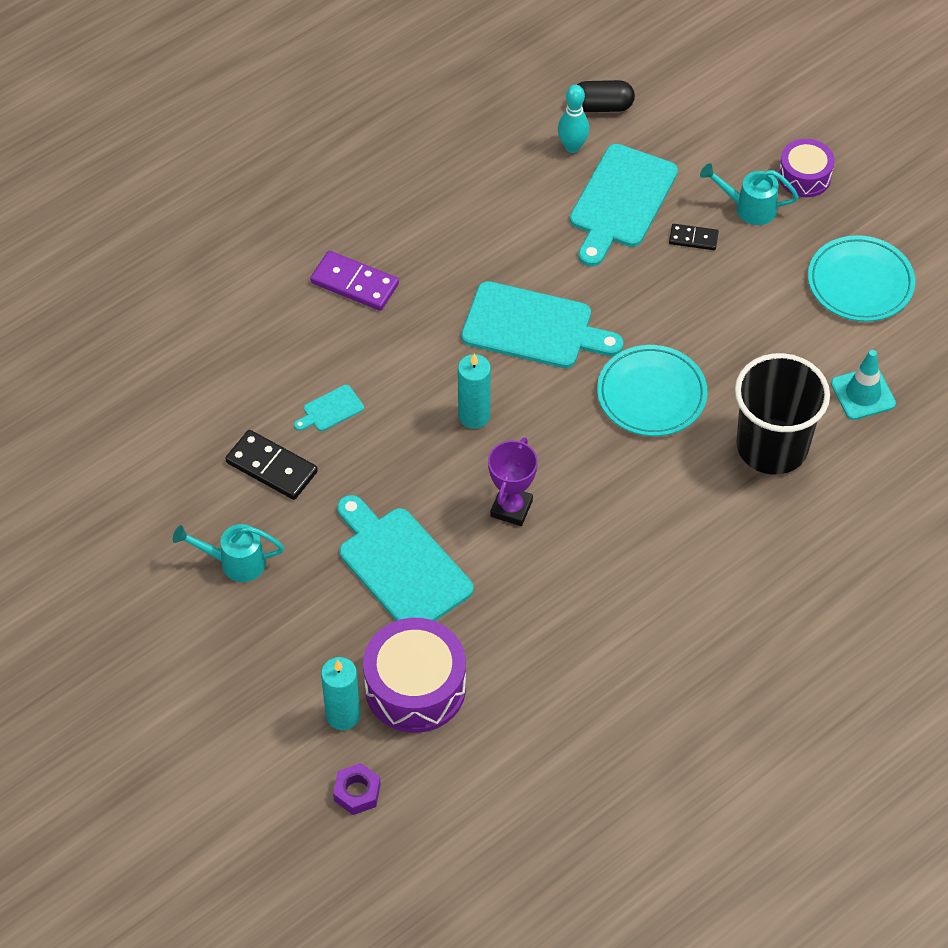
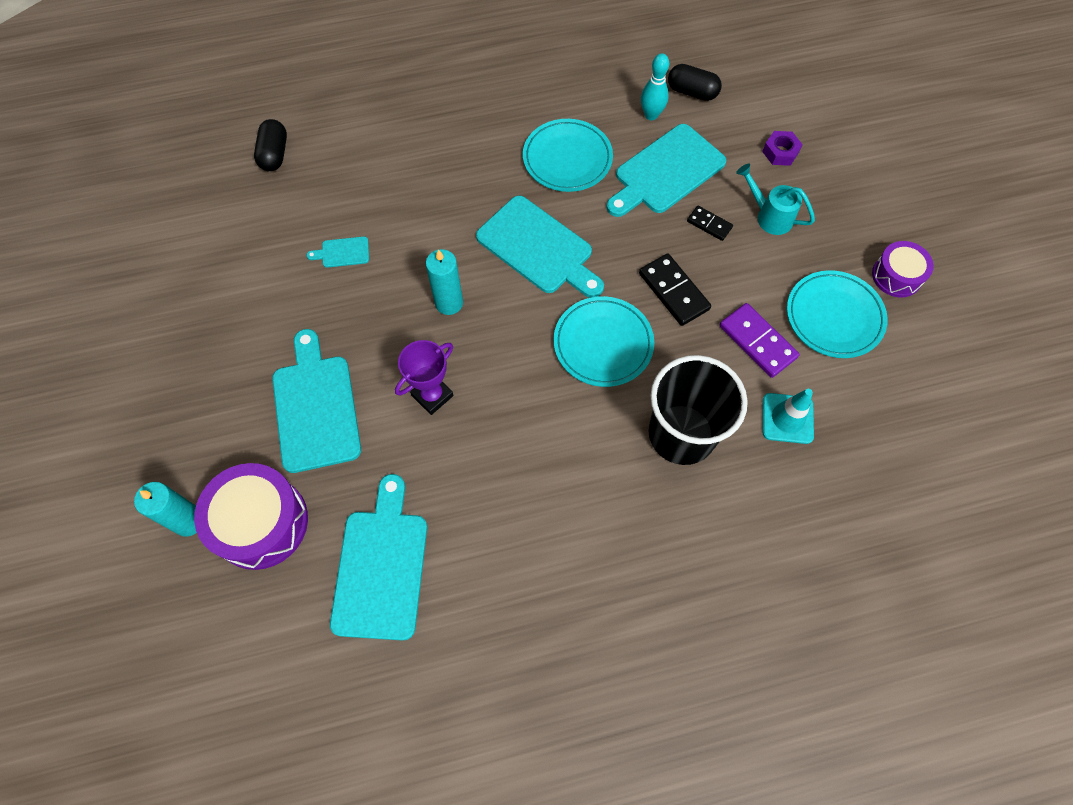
camera: 25 degrees right, 10 degrees up
turquoise watering can [173,524,284,582] -> none
black domino [225,430,318,500] -> black domino moved to [639,253,711,326]
purple domino [310,251,399,311] -> purple domino moved to [719,303,799,378]
purple nut [333,763,381,815] -> purple nut moved to [762,131,803,166]
purple drum [779,139,835,197] -> purple drum moved to [872,241,934,298]
none -> black capsule [254,119,287,171]
none -> turquoise cutting board [330,474,427,641]
none -> turquoise plate [523,119,613,192]

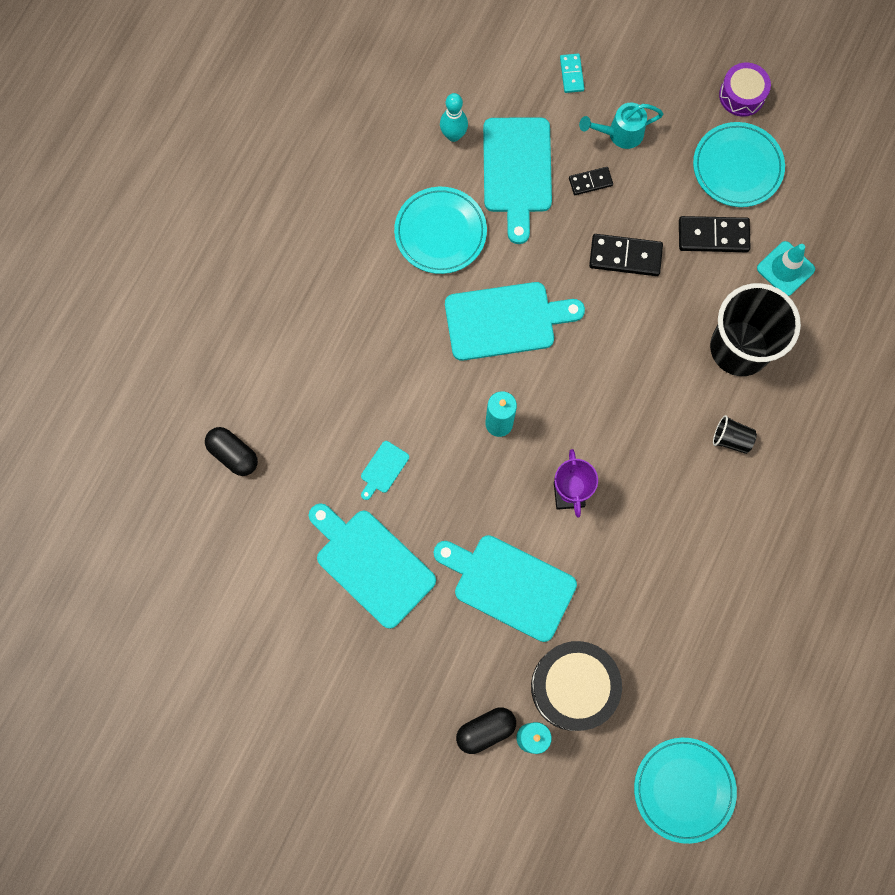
camera: 50 degrees left, 10 degrees up
purple drum [194,463,308,570] -> black drum [531,641,622,731]
turquoise cutting board [330,474,427,641] -> turquoise cutting board moved to [309,503,436,629]
turquoise plate [553,296,654,387] -> turquoise plate moved to [634,738,737,844]
black capsule [668,64,722,101] -> black capsule moved to [456,707,516,754]
purple domino [719,303,799,378] -> black domino [679,216,751,252]
purple nut [762,131,803,166] -> turquoise domino [560,54,584,93]
none -> black cup [713,415,757,454]

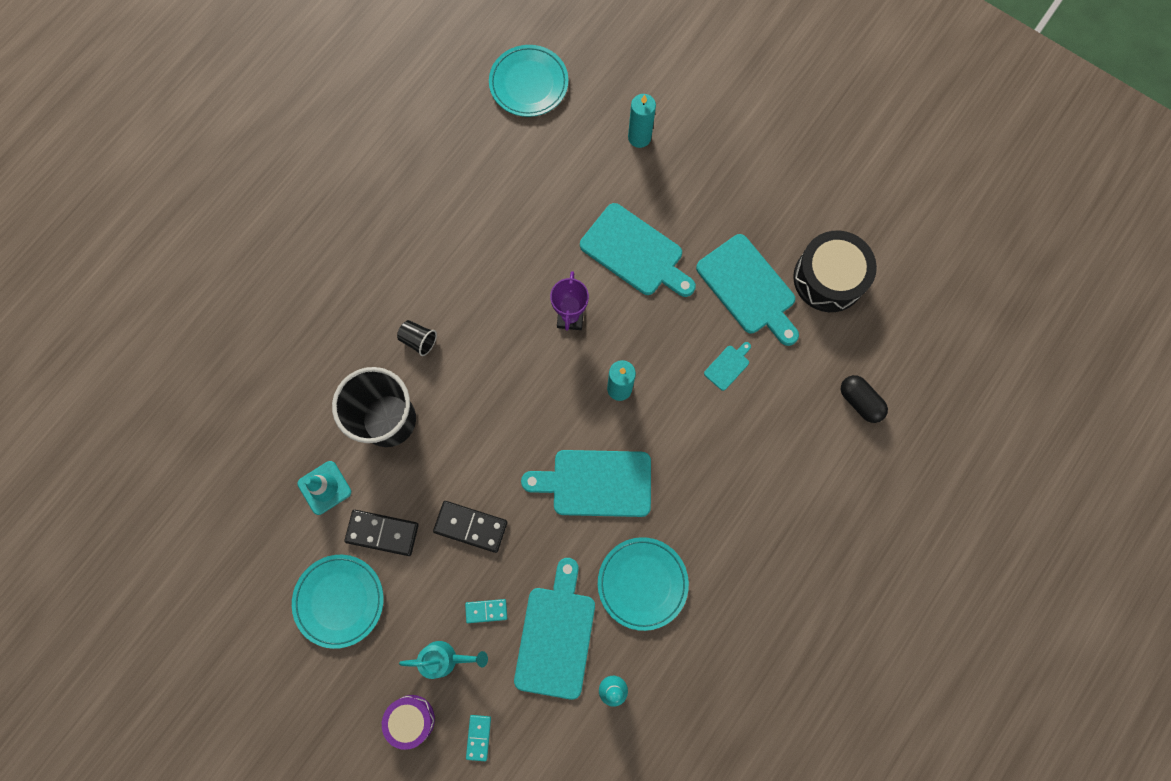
camera: 170 degrees left, 0 degrees up
black capsule [456,707,516,754] -> none
black drum [531,641,622,731] -> black drum moved to [793,231,877,312]
black domino [569,167,613,195] -> turquoise domino [465,599,507,623]
purple drum [719,62,771,117] -> purple drum moved to [382,695,435,750]

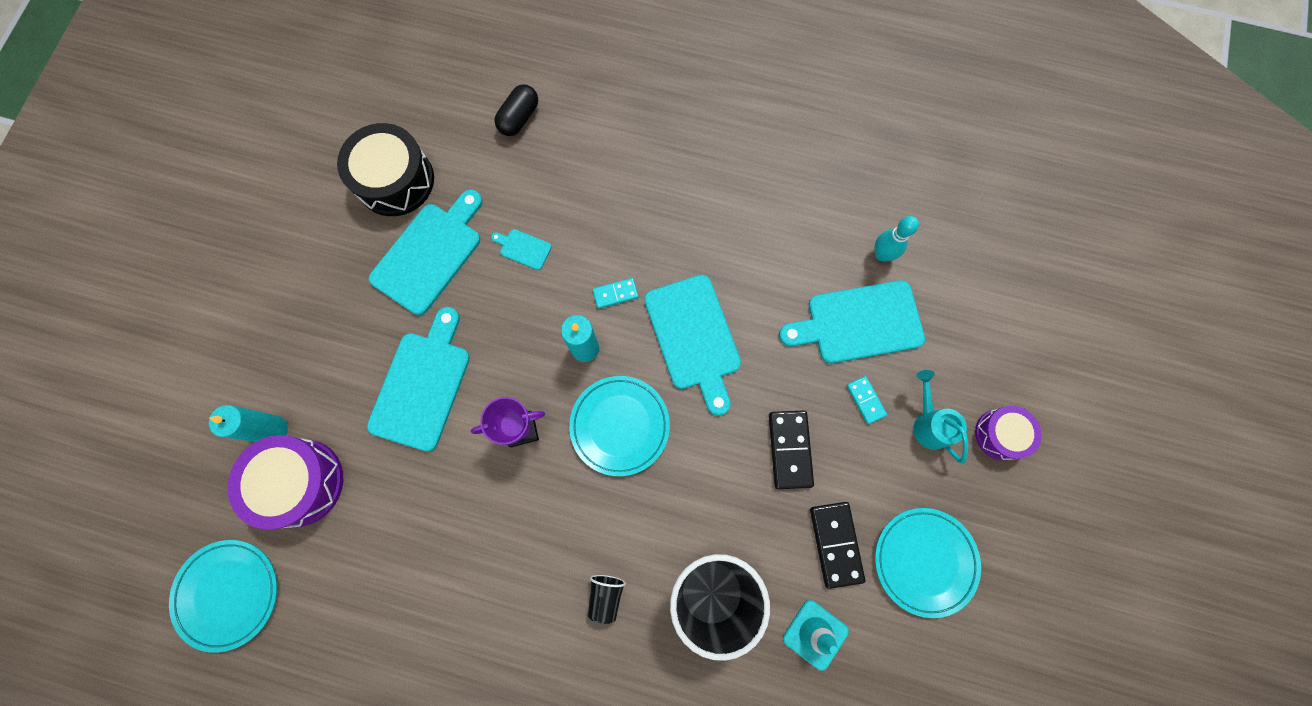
camera: 110 degrees left, 0 degrees up
turquoise domino [466,715,491,761] -> turquoise domino moved to [593,278,638,309]
turquoise plate [598,537,689,631] -> turquoise plate moved to [569,376,670,476]
none -> purple drum [228,435,343,529]

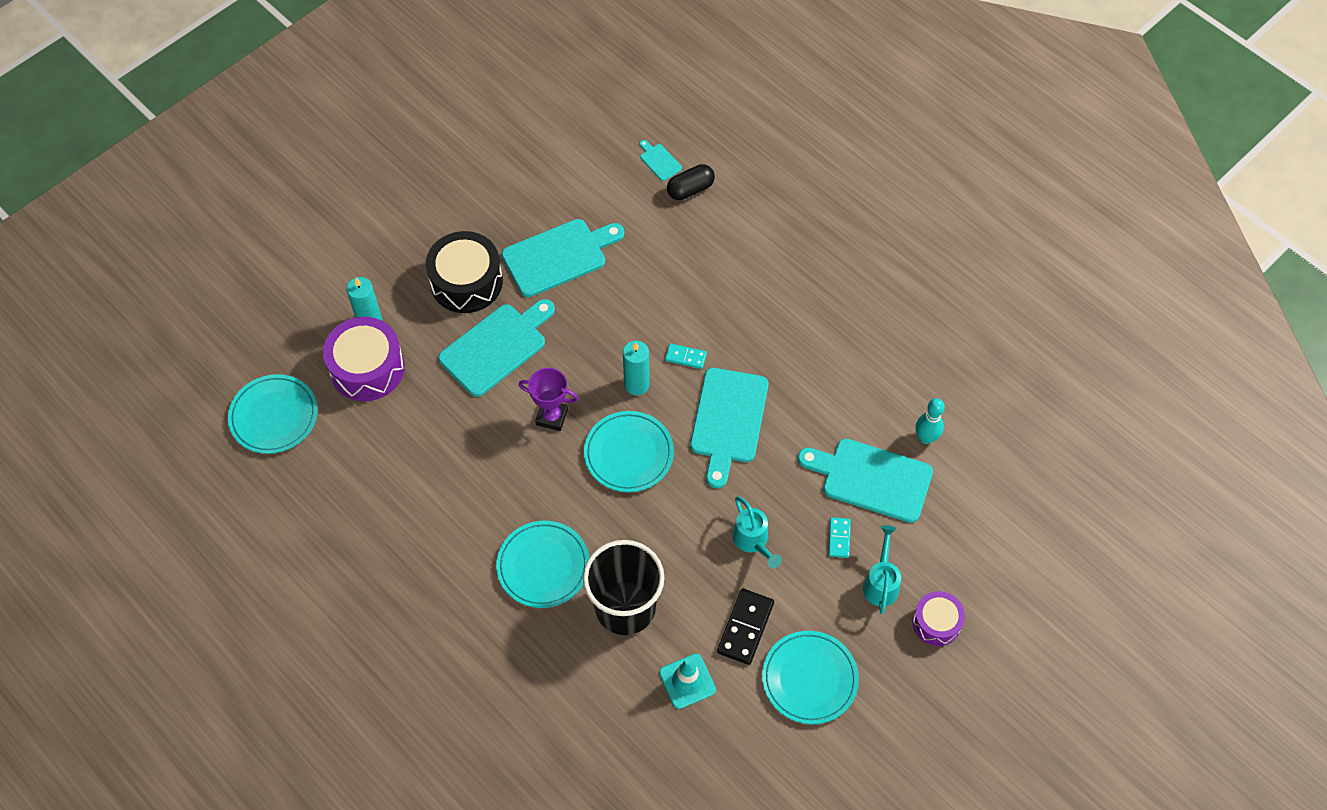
camera: 30 degrees right, 15 degrees down
black drum [337,123,434,216] -> black drum moved to [426,231,503,313]
turquoise cutting board [491,229,552,270] -> turquoise cutting board moved to [640,140,682,181]
black cup [588,575,626,624] -> turquoise plate [496,521,589,608]
black domino [769,410,814,489] -> turquoise watering can [733,497,782,568]

